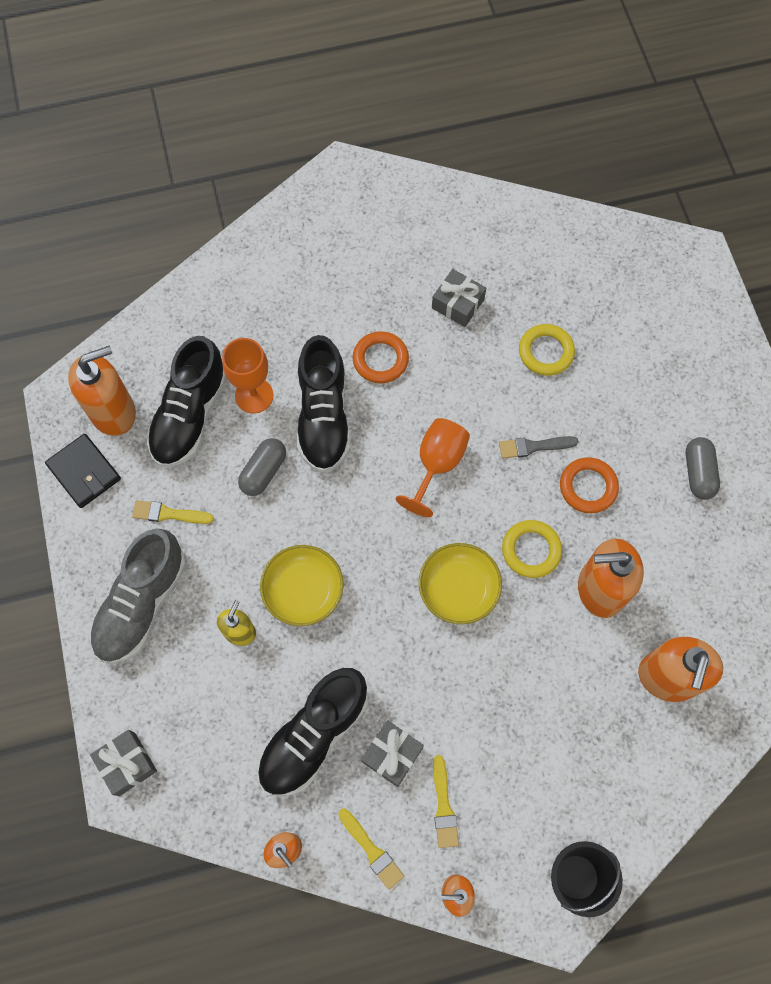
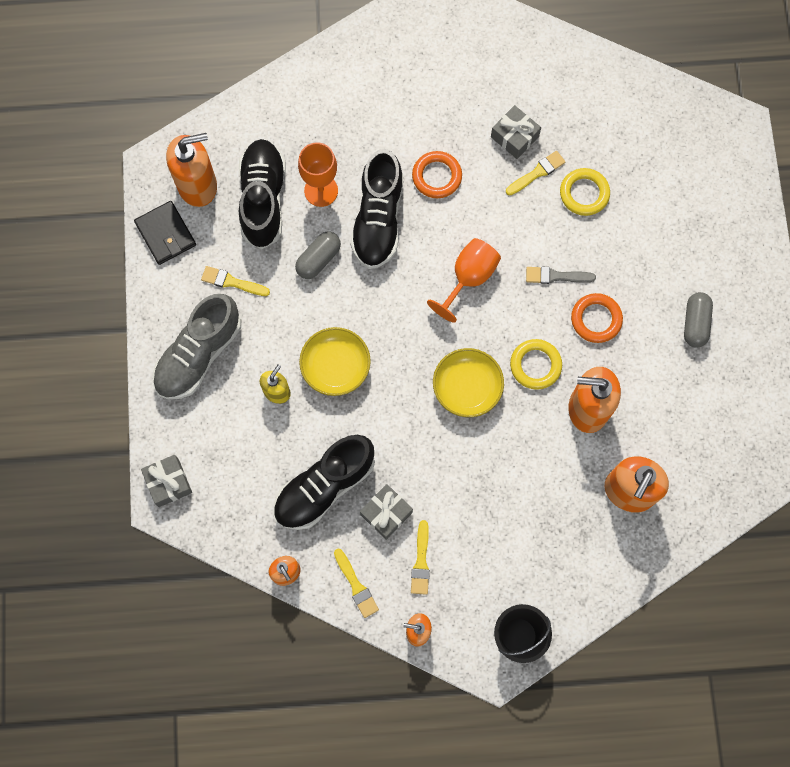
camera: 10 degrees right, 5 degrees up
black shoe [146,336,226,467] -> black shoe turned 150 degrees clockwise [239,139,286,249]
none -> yellow brush [506,151,566,195]

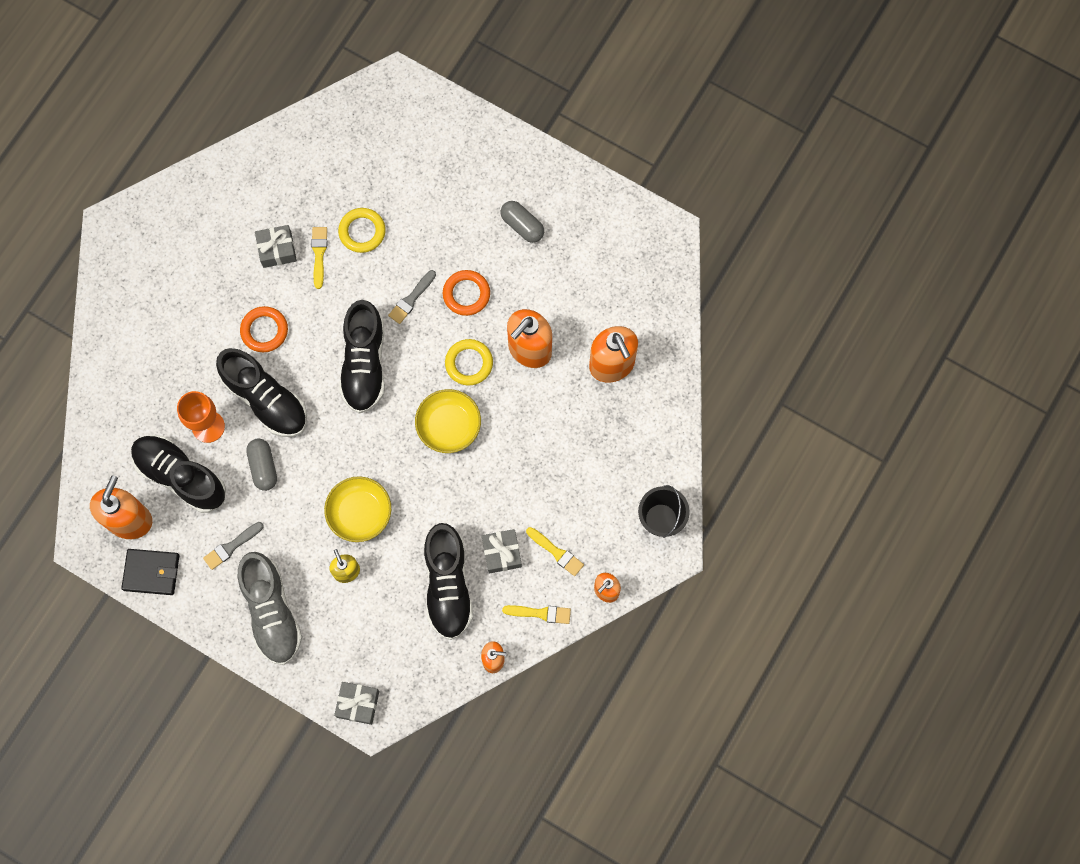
camera: 55 degrees left, 0 degrees up
yellow brush [201,266,270,296] -> grey brush [203,522,264,570]
orange goblet [427,238,501,323] -> black shoe [339,300,385,414]

